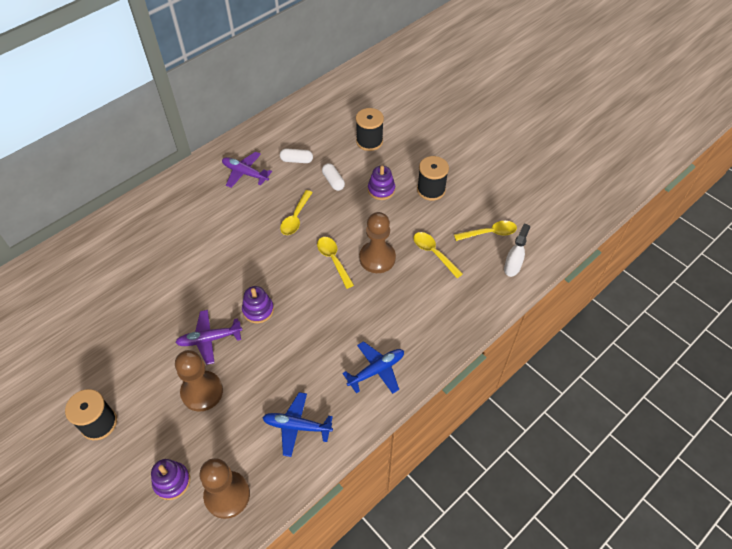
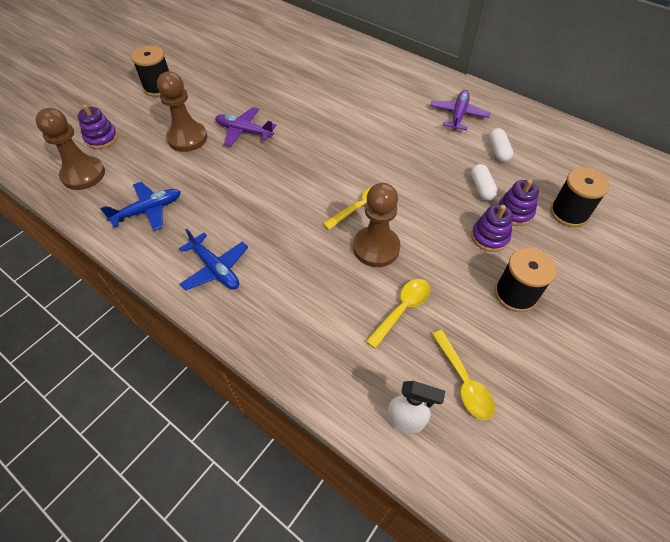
camera: 80 degrees right, 0 degrees up
purple plane [175,310,242,365] -> purple plane turned 45 degrees counterclockwise [215,107,277,146]
purple stacking toy [242,286,274,323] -> purple stacking toy moved to [498,179,539,226]
blue plane [262,392,333,457] -> blue plane turned 60 degrees clockwise [100,182,181,231]
yellow spoon [280,190,313,235] -> none
white capsule [322,163,345,191] -> white capsule turned 60 degrees counterclockwise [471,164,498,201]

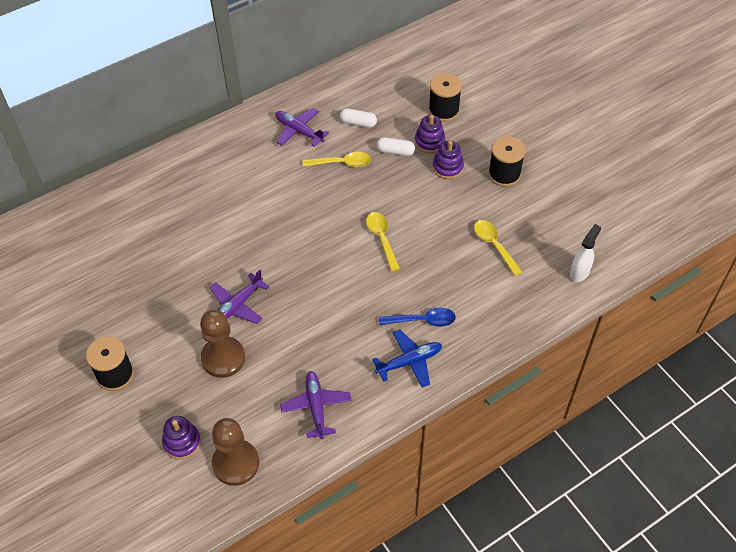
camera: 70 degrees left, 0 degrees up
blue plane [100,182,181,231] -> purple plane [280,371,351,439]
brown pawn [353,183,400,267] -> none
yellow spoon [432,330,495,420] -> yellow spoon moved to [303,152,371,167]
none -> blue spoon [379,308,456,327]

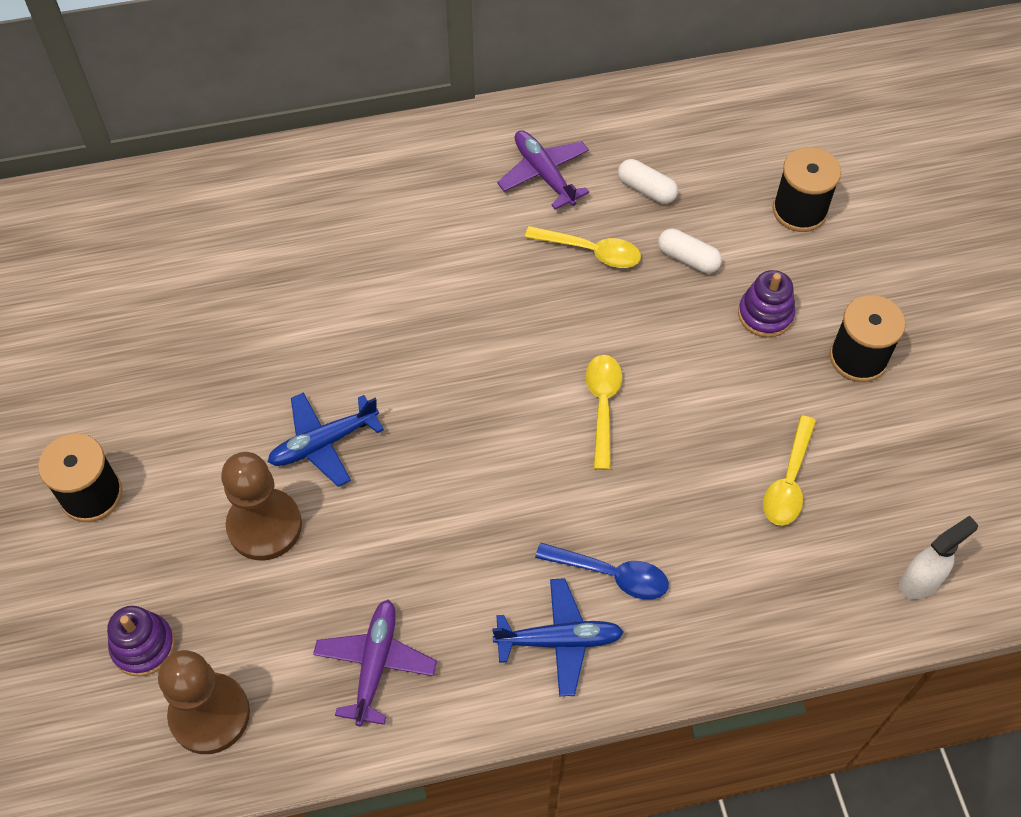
camera: 20 degrees right, 5 degrees up
purple plane [210,270,270,324] -> blue plane [268,392,384,487]
purple stacking toy [415,115,445,153] -> none
yellow spoon [474,220,522,276] -> yellow spoon turned 150 degrees counterclockwise [763,415,816,526]

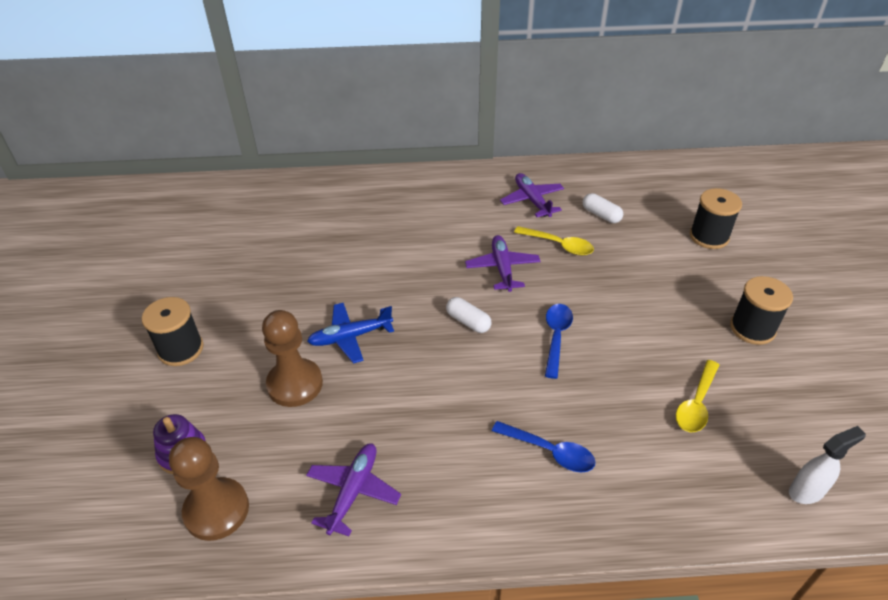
camera: 10 degrees right, 15 degrees down
blue plane [492,578,624,696] -> none
yellow spoon [586,355,622,470] -> blue spoon [545,304,573,379]
white capsule [658,229,722,273] -> white capsule moved to [446,297,492,333]
purple stacking toy [738,270,796,338] -> none
none -> purple plane [465,235,540,292]

